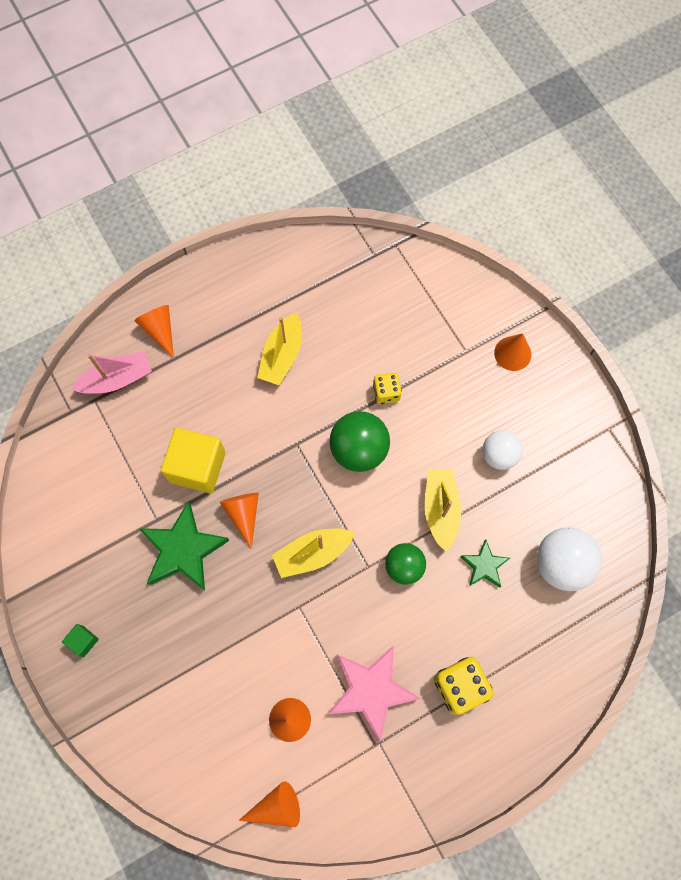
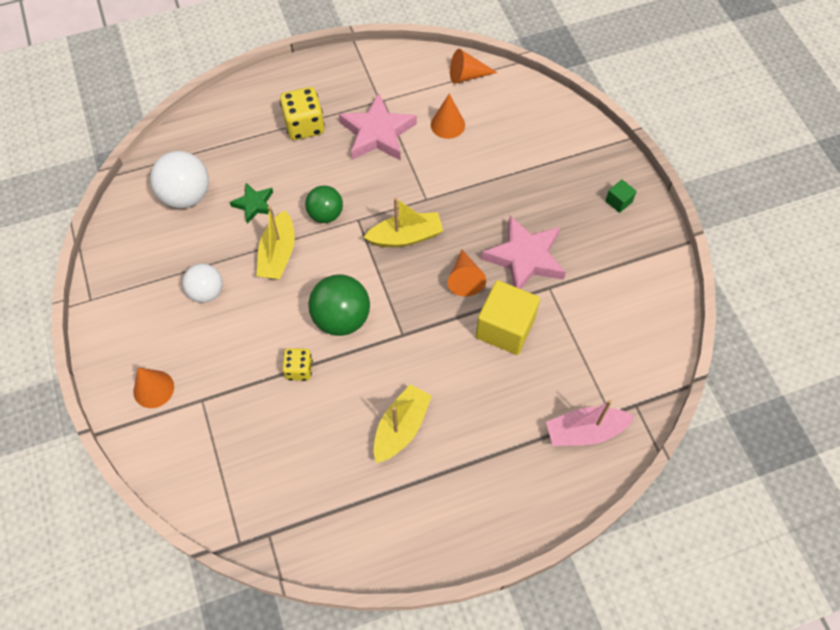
camera: 170 degrees left, 10 degrees down
orange cone [134,305,174,358] -> none
green star [139,502,230,590] -> pink star [481,216,566,289]

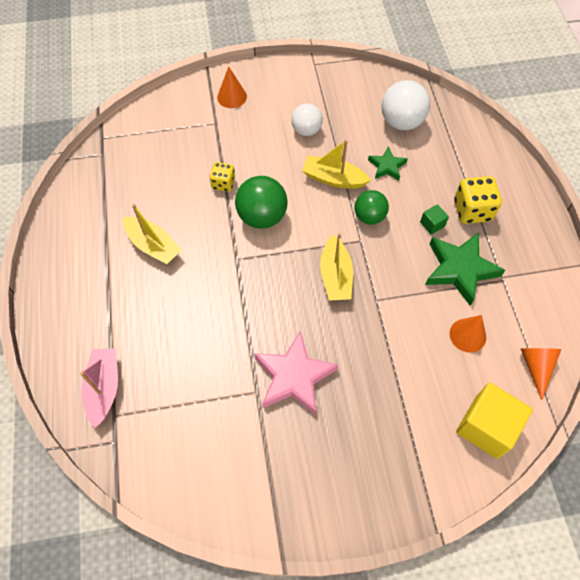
camera: 100 degrees right, 0 degrees up
pink star [339,93,417,161] -> green star [425,232,505,306]
orange cone [448,250,486,297] -> none
yellow cube [476,280,540,355] -> yellow cube moved to [456,383,533,459]
green cube [605,180,637,213] -> green cube moved to [420,204,449,235]

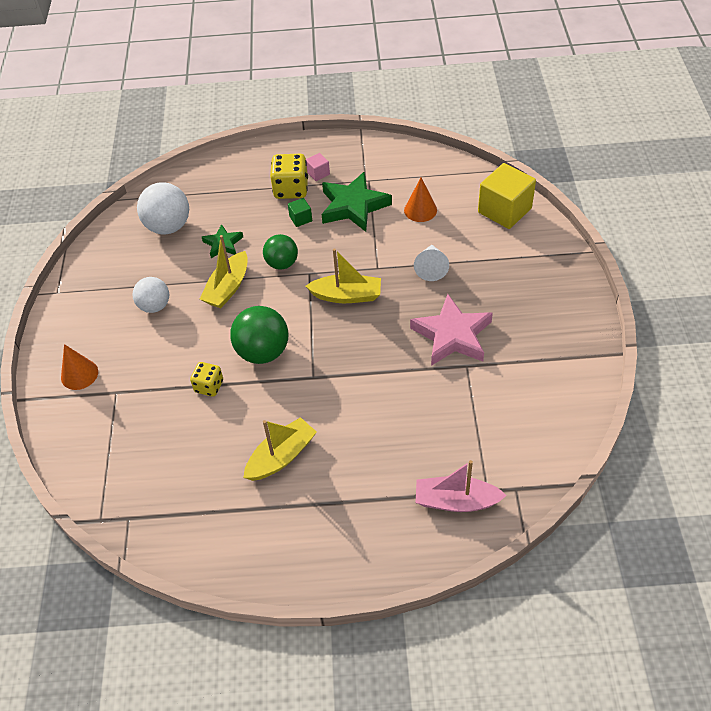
camera: 80 degrees left, 10 degrees down
orange cone [521,348,561,400] -> none
none -> pink cube [306,153,330,181]
none -> white cone [414,245,449,281]

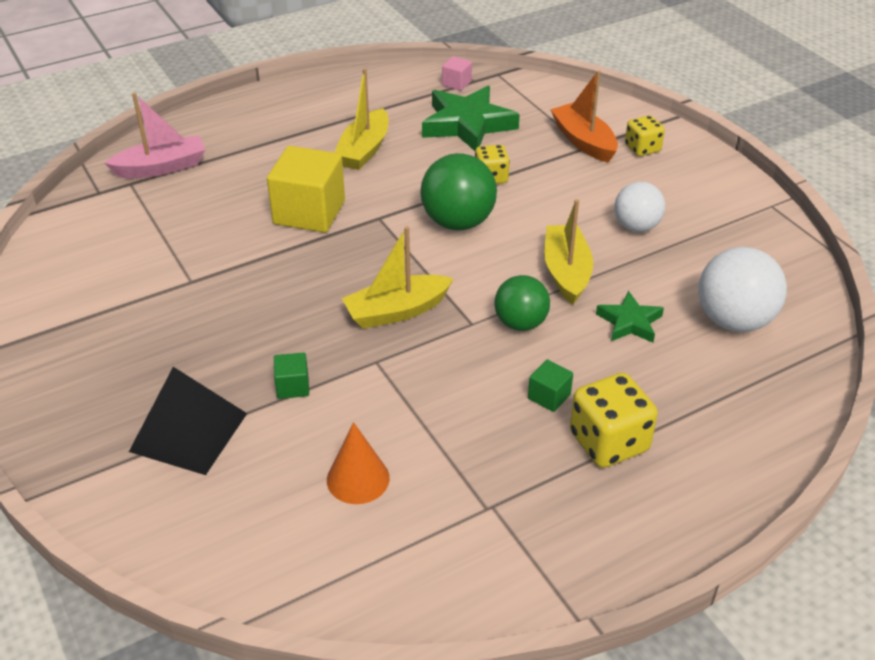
camera: 150 degrees right, 10 degrees down
orange cone [61,344,98,390] -> yellow dice [625,115,665,156]
pink cube [306,153,330,181] -> pink cube moved to [442,56,472,91]
green star [322,171,392,232] -> green star moved to [422,86,520,151]
pink star [410,294,493,366] -> none
white cone [414,245,449,281] -> green cube [274,353,309,399]
yellow cube [478,163,536,229] -> yellow cube moved to [267,146,345,233]
none -> black pyramid [129,367,247,475]
none -> orange boat [550,70,618,163]

